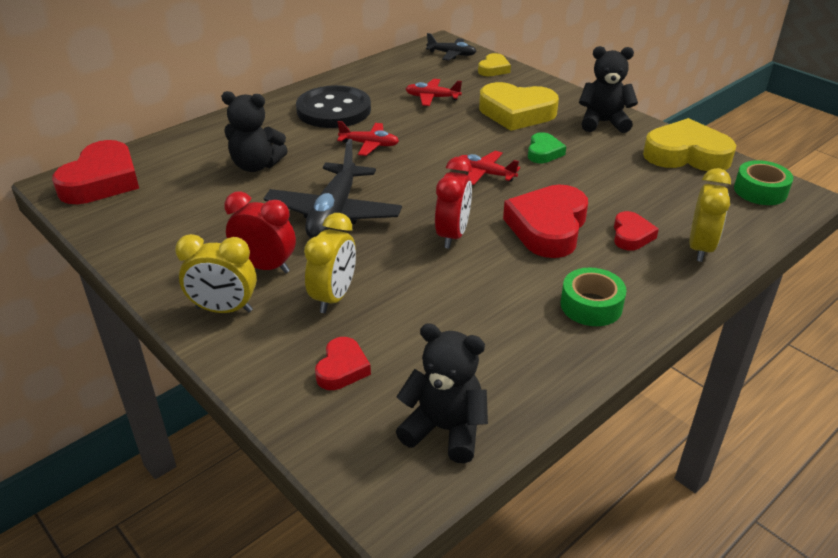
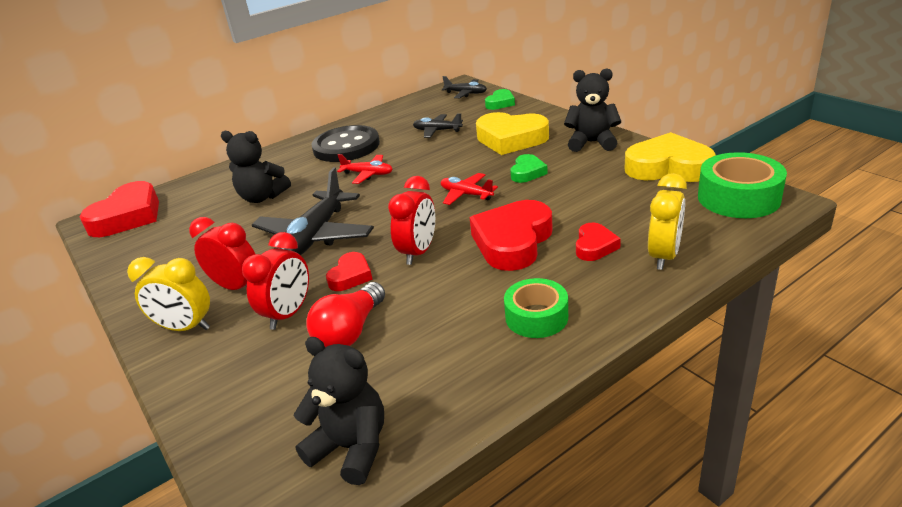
camera: 10 degrees right, 5 degrees down
yellow clock [304,213,356,313] -> red clock [242,232,309,330]
red heart [315,337,371,390] -> red heart moved to [326,252,373,291]
red plane [406,79,462,106] -> black plane [413,113,463,138]
yellow heart [478,53,511,76] -> green heart [485,89,515,110]
green tape [734,160,793,205] -> green tape [698,152,787,218], size x1.50
none -> red light bulb [306,282,385,347]

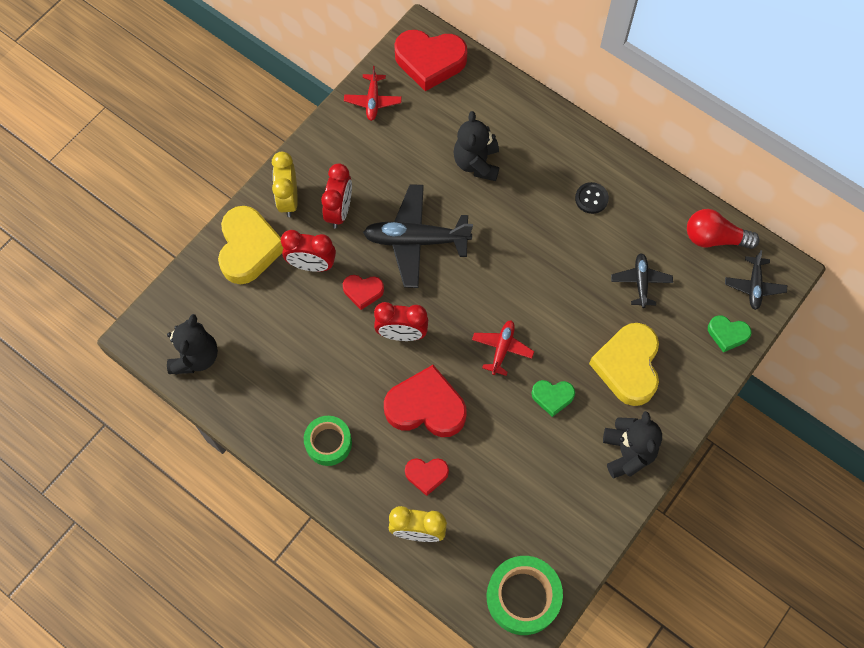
camera: 70 degrees right, 35 degrees up
red light bulb [306,282,385,347] -> red light bulb moved to [687,209,760,249]
black button [312,125,380,162] -> black button [575,182,609,214], size x0.45
red plane [337,154,392,184] -> red plane moved to [344,66,402,121]
yellow heart [625,132,716,182] -> yellow heart moved to [218,206,283,284]

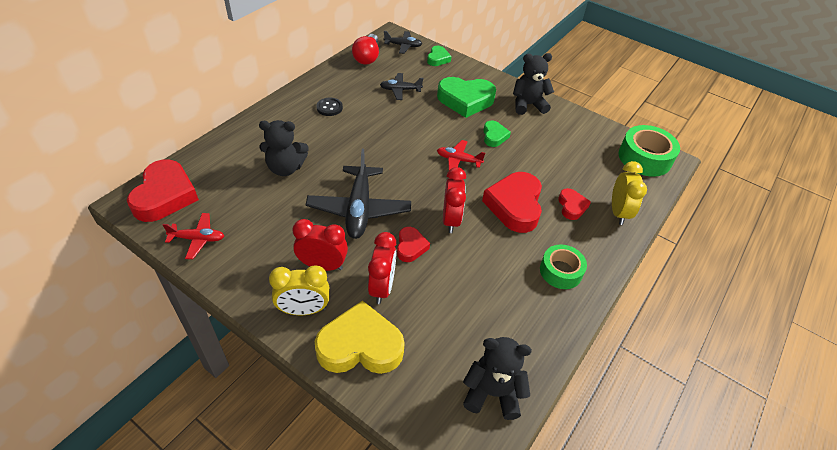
camera: 95 degrees left, 20 degrees down
yellow heart [589,323,659,406] -> green heart [437,77,496,118]

